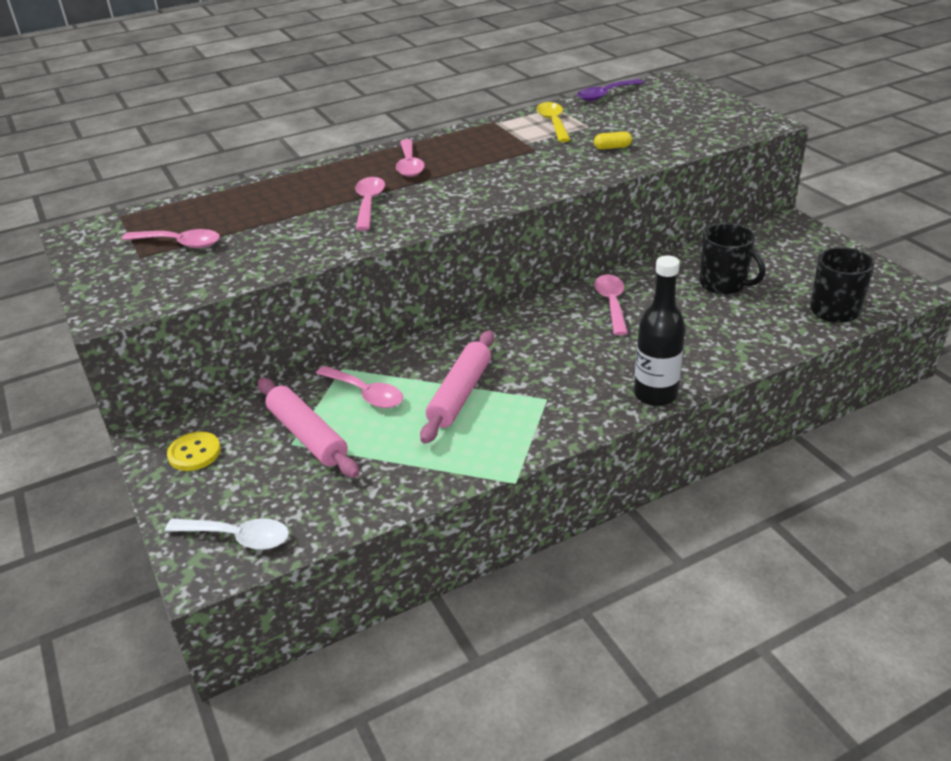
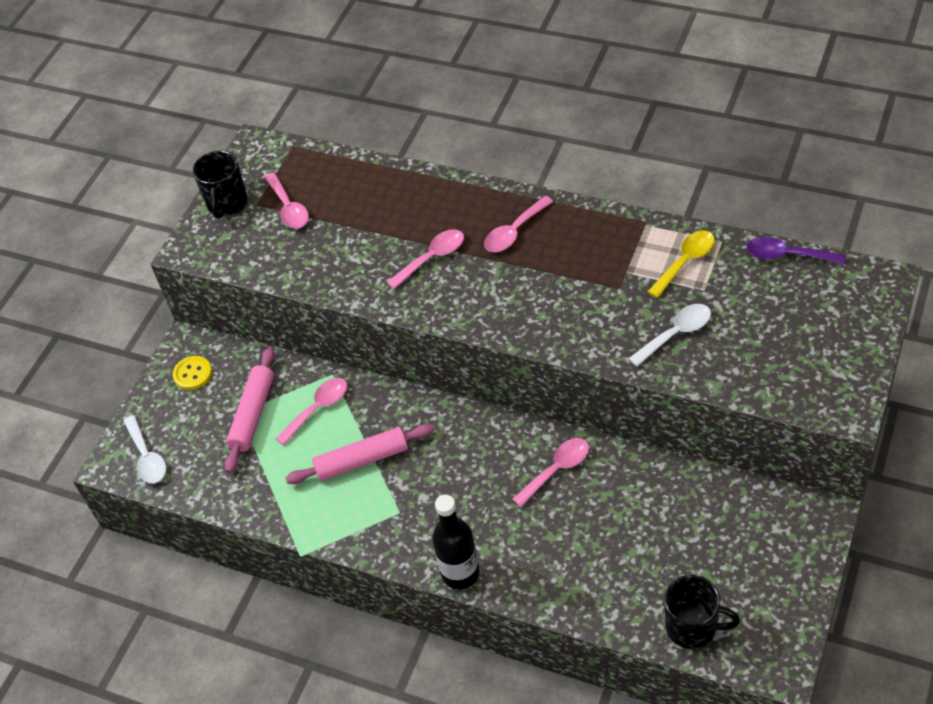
camera: 55 degrees right, 15 degrees up
pink spoon [316,366,403,408] -> pink spoon turned 135 degrees counterclockwise [276,378,347,446]
yellow capsule [594,131,632,149] -> white spoon [628,304,711,367]
black mug [700,223,765,295] -> black mug moved to [193,151,247,219]

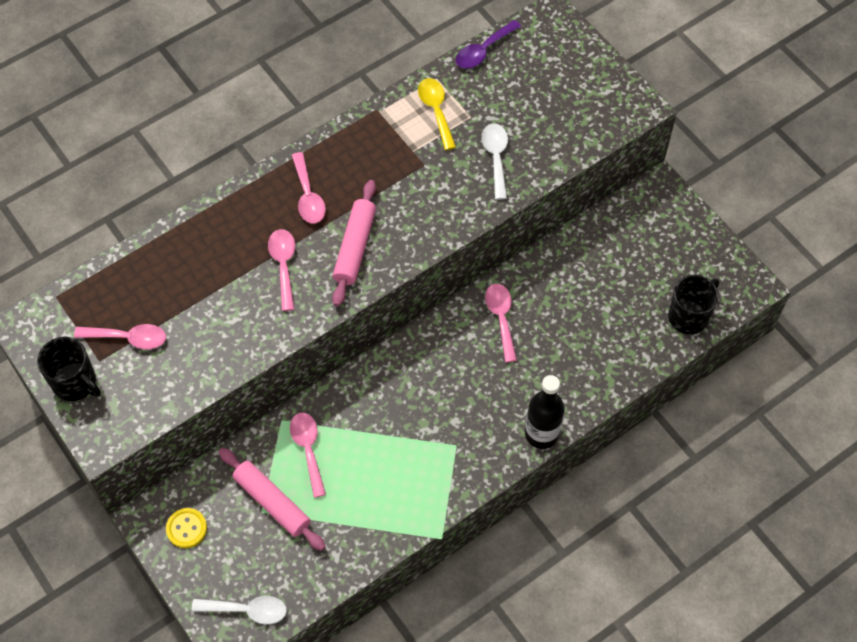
camera: 65 degrees left, 10 degrees up
pink rolling pin [285,424,434,484] -> pink rolling pin moved to [332,180,376,307]

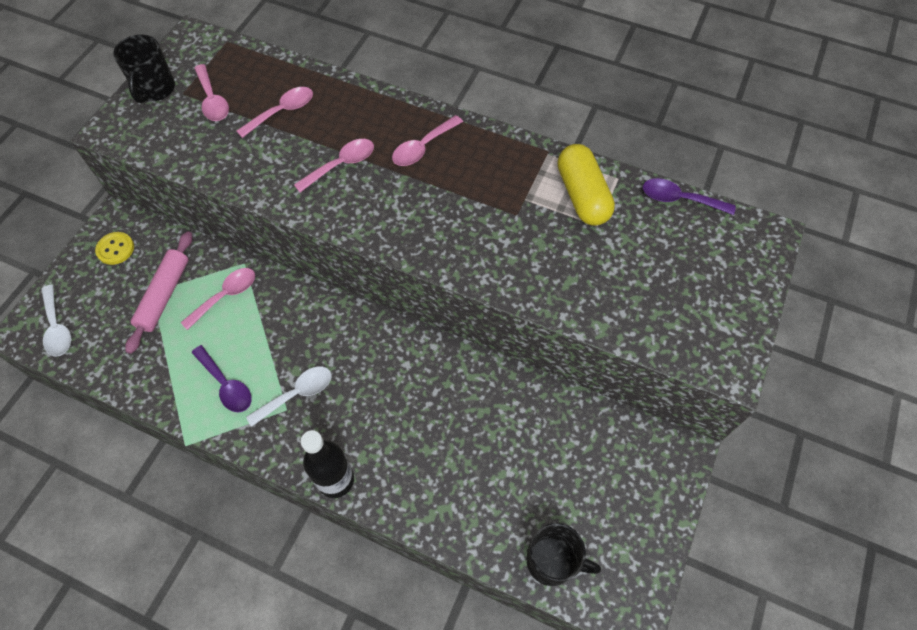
camera: 60 degrees right, 0 degrees up
pink rolling pin [332,180,376,307] -> none
yellow spoon [418,78,456,150] -> yellow capsule [558,144,615,226]
white spoon [482,123,508,200] -> white spoon moved to [246,366,332,427]
pink spoon [485,284,517,362] -> pink spoon moved to [237,87,313,138]
none -> purple spoon [192,345,252,412]

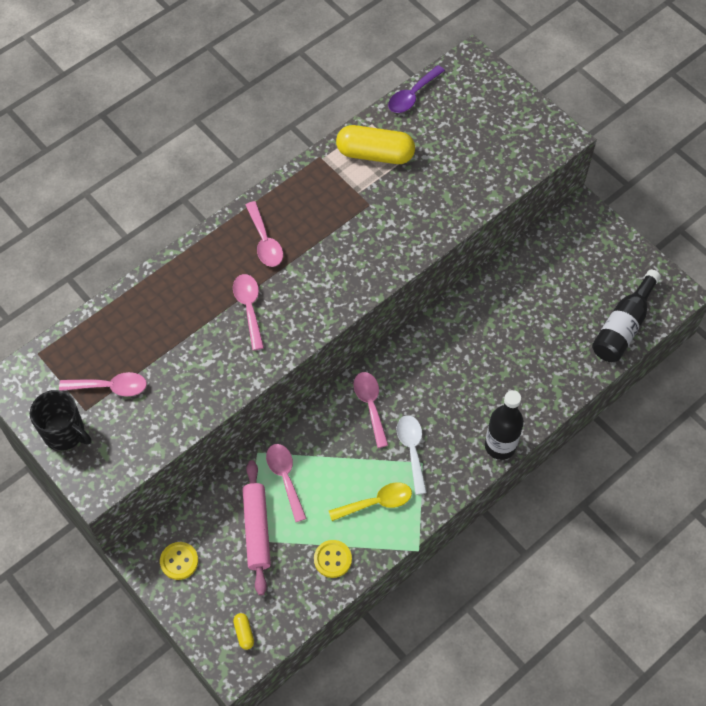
camera: 65 degrees left, 0 degrees up
white spoon [41,284,71,357] -> yellow capsule [233,613,254,650]
pink rolling pin [125,231,192,354] -> pink rolling pin turned 45 degrees clockwise [242,460,271,596]
purple spoon [192,345,252,412] -> yellow spoon [329,482,412,521]
pink spoon [237,87,313,138] -> pink spoon moved to [353,372,388,448]
black mug [526,523,601,586] -> black bottle [592,270,661,362]
none -> yellow button [314,540,352,578]

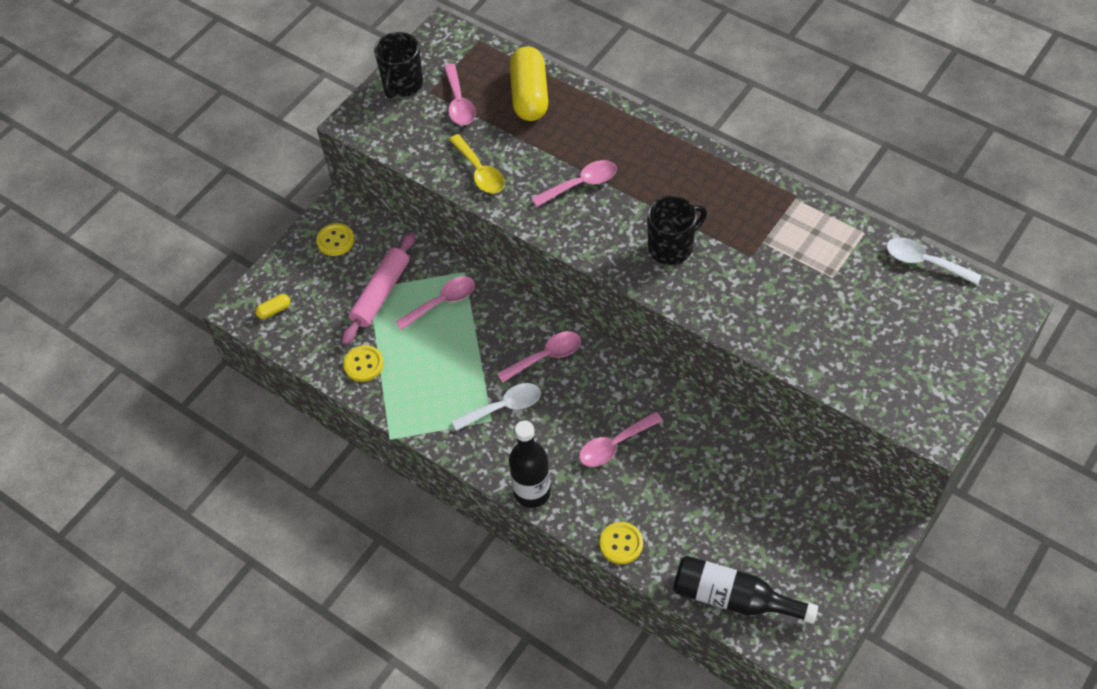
camera: 80 degrees right, 5 degrees down
pink rolling pin [242,460,271,596] -> pink rolling pin turned 45 degrees counterclockwise [342,232,416,345]
pink spoon [246,201,283,267] -> pink spoon moved to [579,412,663,467]
yellow spoon [329,482,412,521] -> yellow spoon moved to [449,134,504,193]
yellow capsule [336,125,415,164] -> yellow capsule moved to [510,47,548,121]
purple spoon [388,65,445,113] -> white spoon [886,237,982,285]
none -> yellow button [600,522,643,564]
none -> black mug [647,196,707,265]

